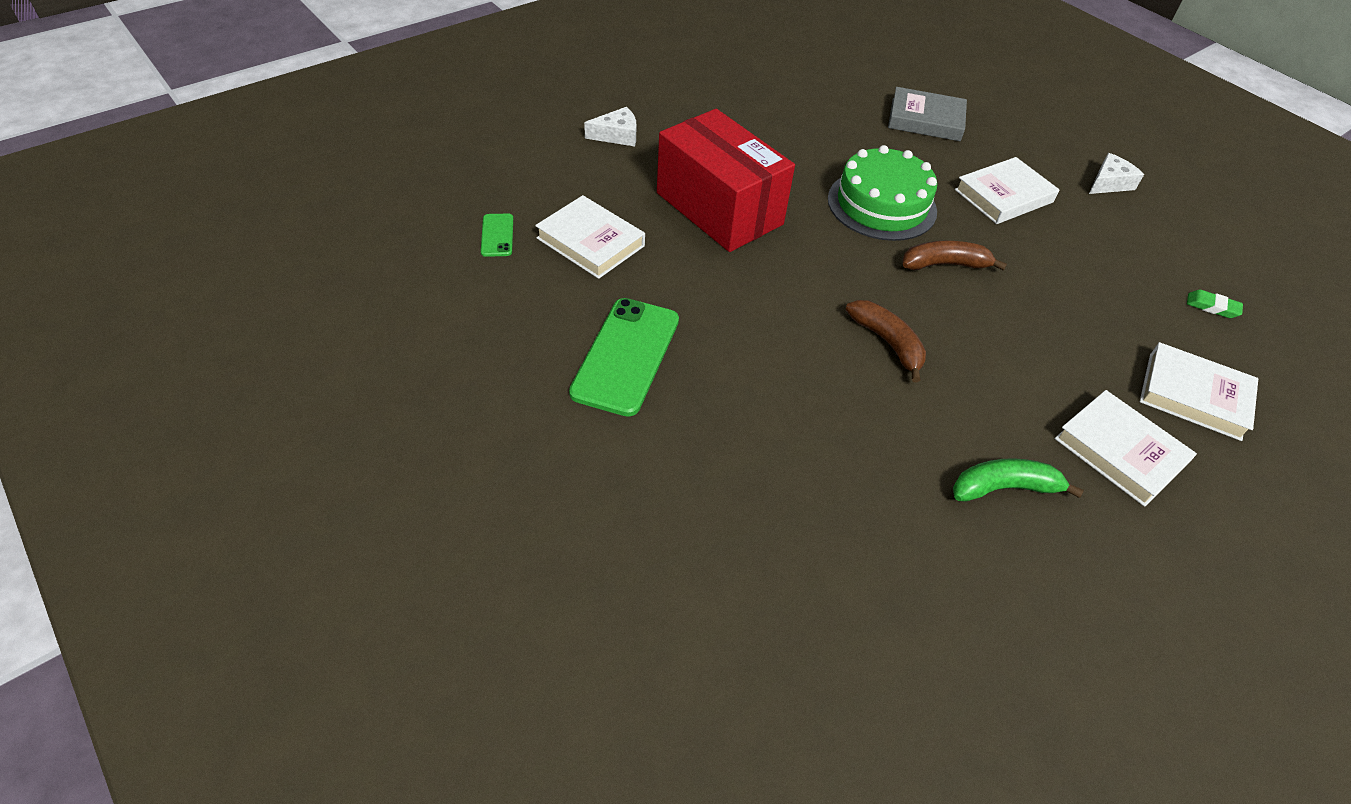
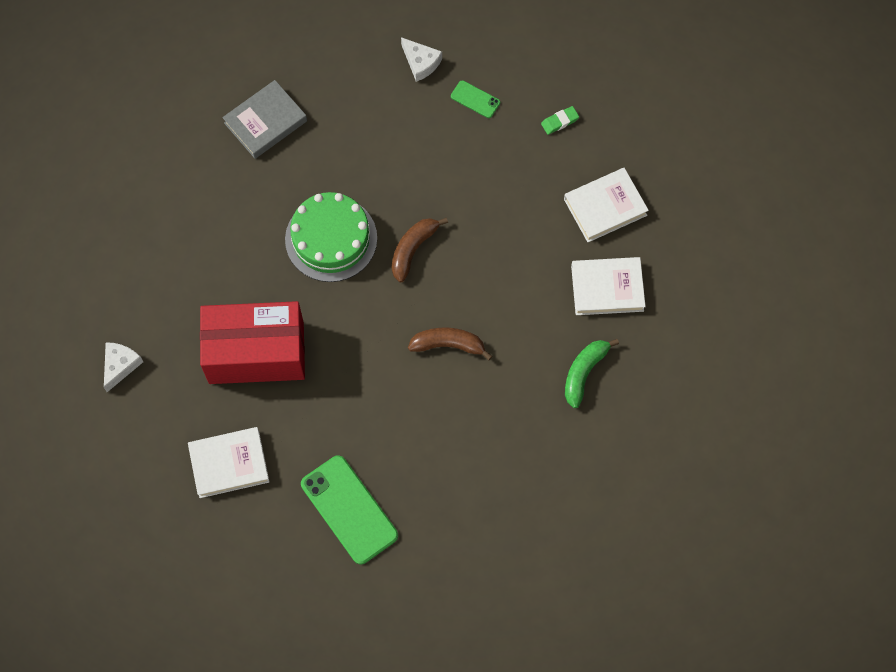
camera: 50 degrees left, 20 degrees up
green phone [481,214,513,257] -> green phone moved to [451,80,500,118]
white book [955,157,1060,224] -> none
white cheese [1089,153,1144,194] -> white cheese turned 135 degrees clockwise [401,37,442,82]

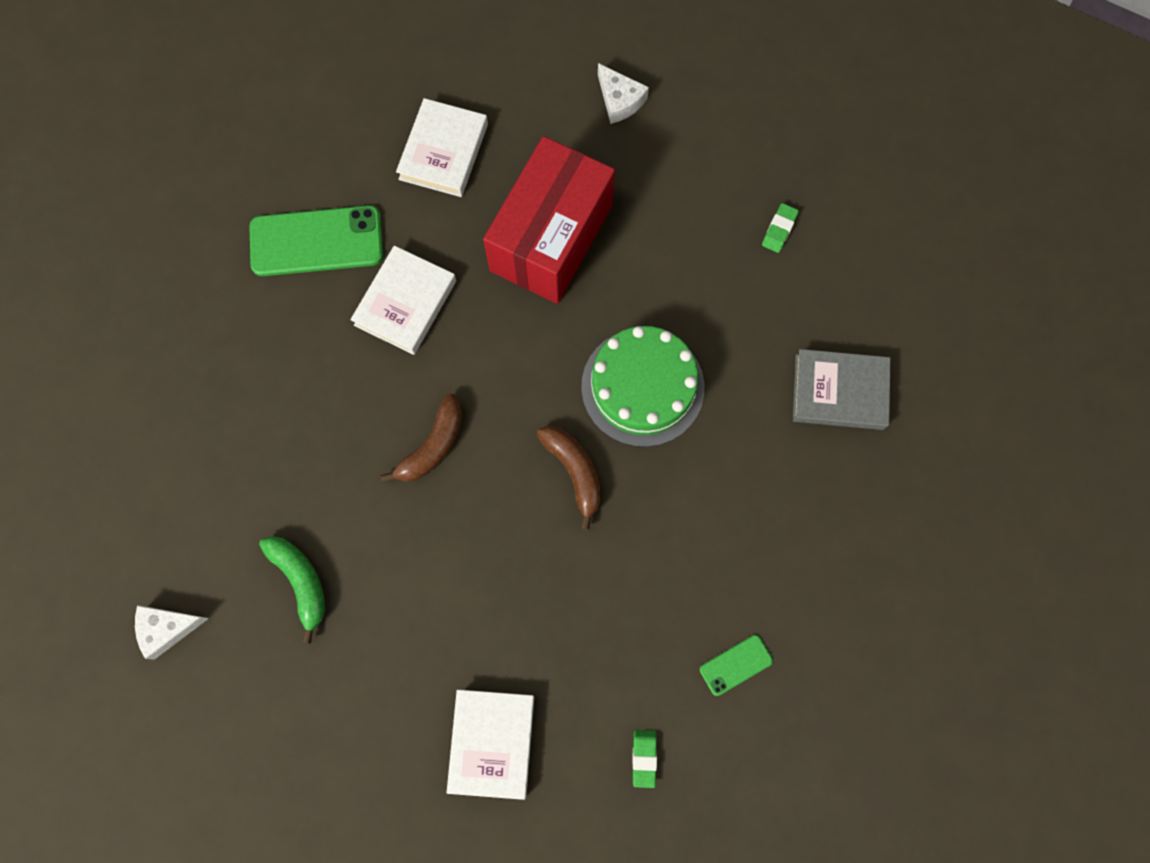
camera: 120 degrees right, 5 degrees up
grey book [222,80,307,159] -> grey book turned 75 degrees counterclockwise [793,349,891,430]
white cheese [401,37,442,82] -> white cheese moved to [135,605,209,660]
white book [571,257,646,315] -> white book moved to [350,246,456,355]
none -> green eraser [762,203,799,253]

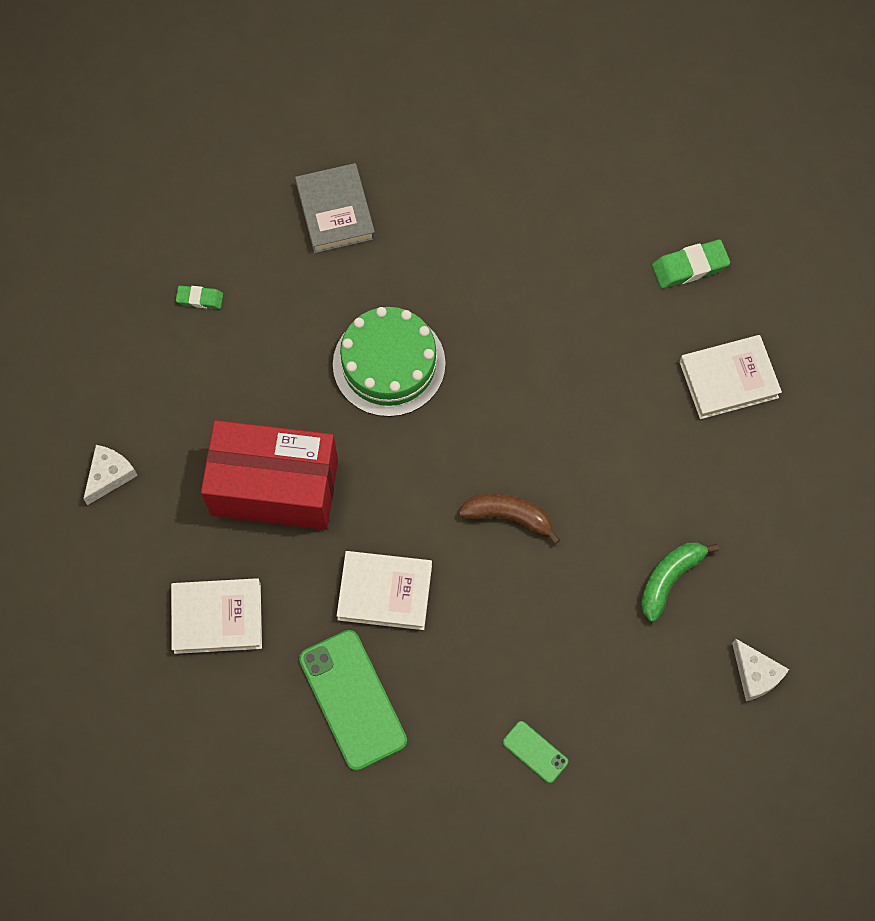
camera: 110 degrees left, 5 degrees down
brown banana [537,426,601,530] -> none
green eraser [632,730,657,788] -> green eraser [652,239,730,288], size x1.63
green phone [700,635,773,696] -> green phone moved to [503,721,568,783]

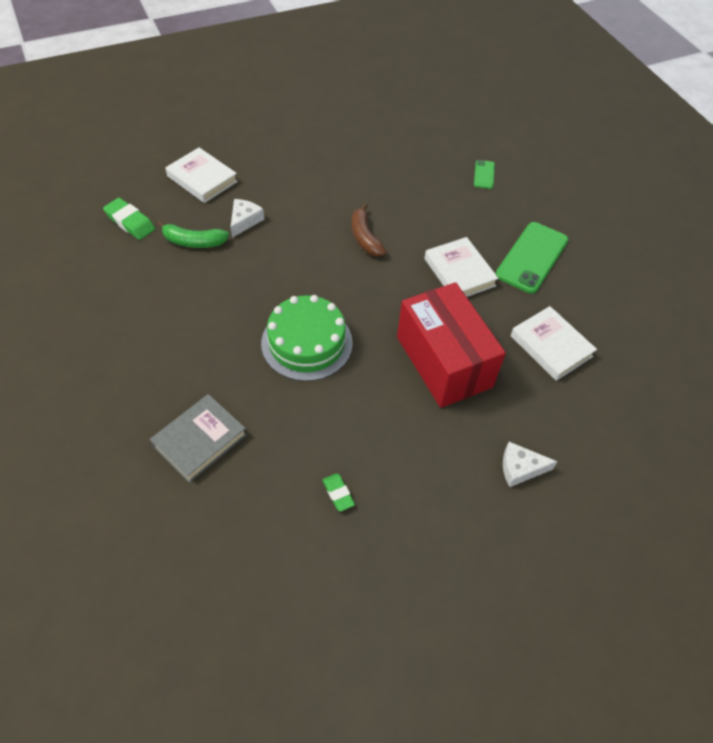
camera: 125 degrees left, 15 degrees down
green banana [641,542,719,622] -> green banana moved to [157,221,229,248]
white cheese [732,639,789,701] -> white cheese moved to [231,199,264,238]

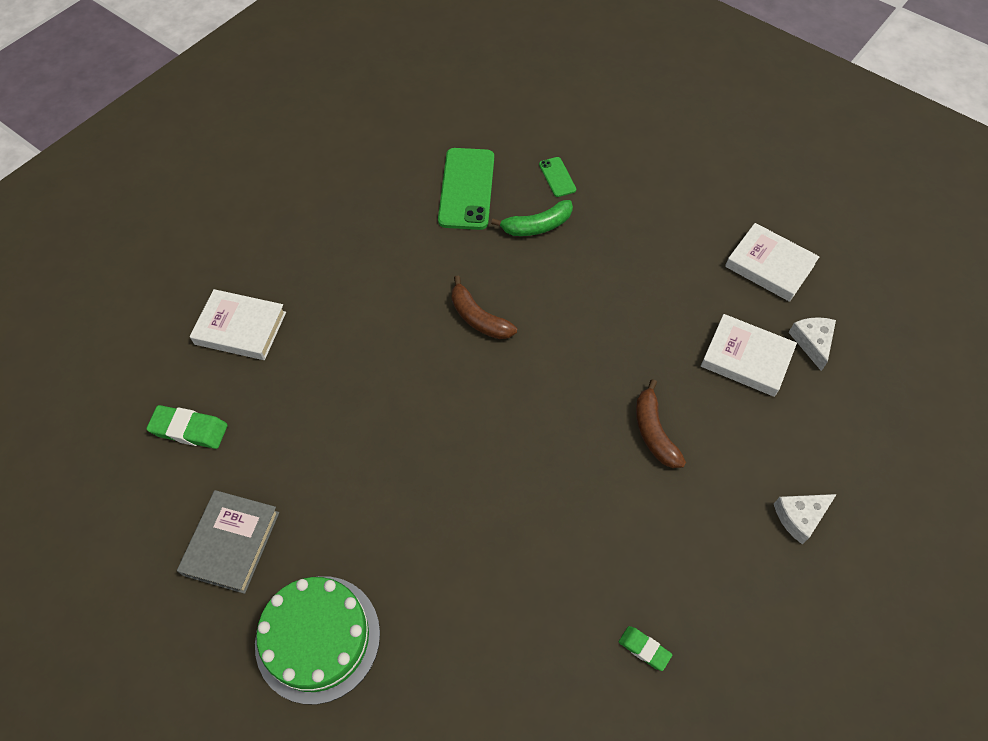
camera: 25 degrees left, 5 degrees up
grey book [150,394,247,483] -> grey book moved to [177,490,279,594]
green banana [157,221,229,248] -> green banana moved to [491,200,573,236]
white cheese [231,199,264,238] -> white cheese moved to [788,317,836,371]
green cake [261,295,353,381] -> green cake moved to [255,576,380,705]
red box [397,282,506,408] -> brown banana [636,379,686,468]
white book [424,237,499,297] -> white book moved to [725,223,820,302]
green phone [496,222,568,294] -> green phone moved to [438,148,494,230]

